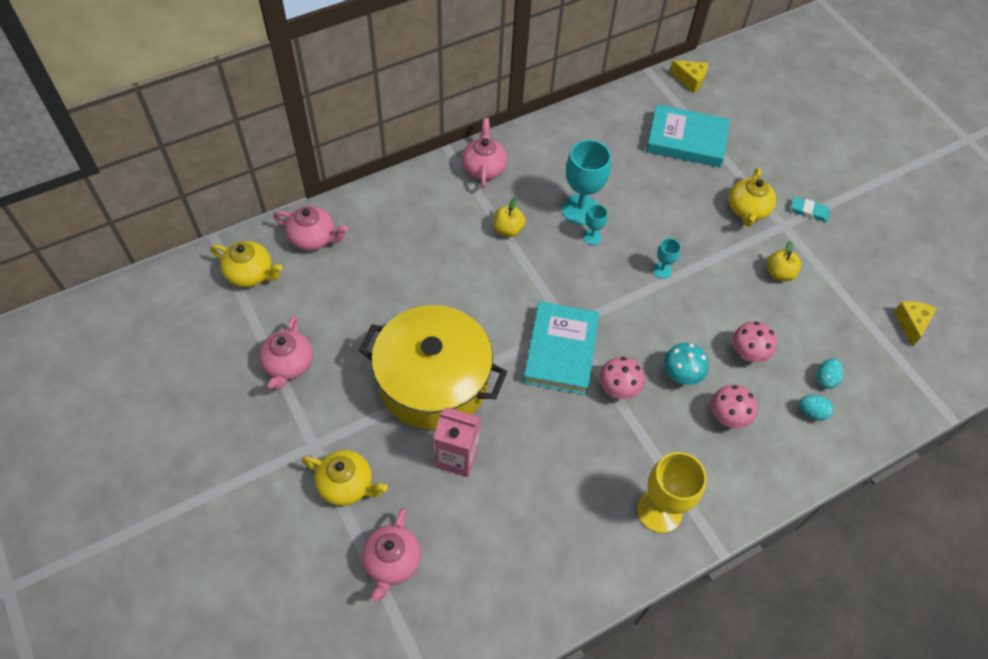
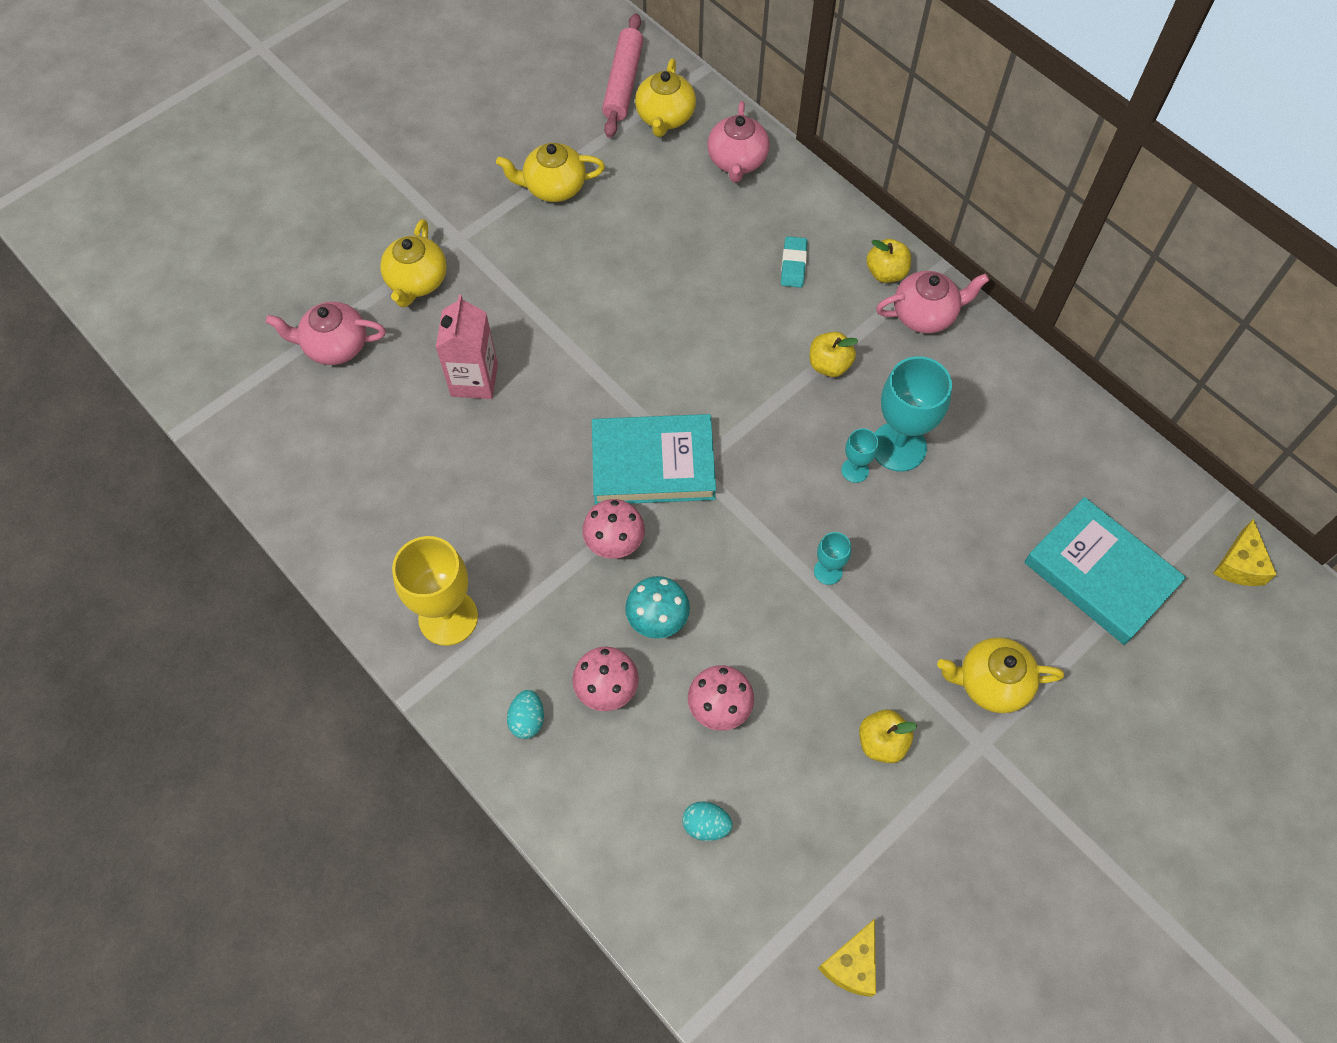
camera: 80 degrees right, 5 degrees up
pink teapot [259,316,313,390] -> yellow teapot [496,143,605,202]
yellow pot [358,305,507,430] -> none
turquoise book [646,104,730,167] -> turquoise book turned 45 degrees counterclockwise [1024,497,1186,645]
turquoise eraser [791,196,829,222] -> turquoise eraser moved to [781,236,808,288]
turquoise egg [799,395,833,421] -> turquoise egg moved to [507,690,544,739]
yellow cheese [894,301,937,347] -> yellow cheese turned 120 degrees clockwise [818,919,876,997]
none -> pink rolling pin [602,13,643,138]
none -> yellow apple [866,239,911,283]

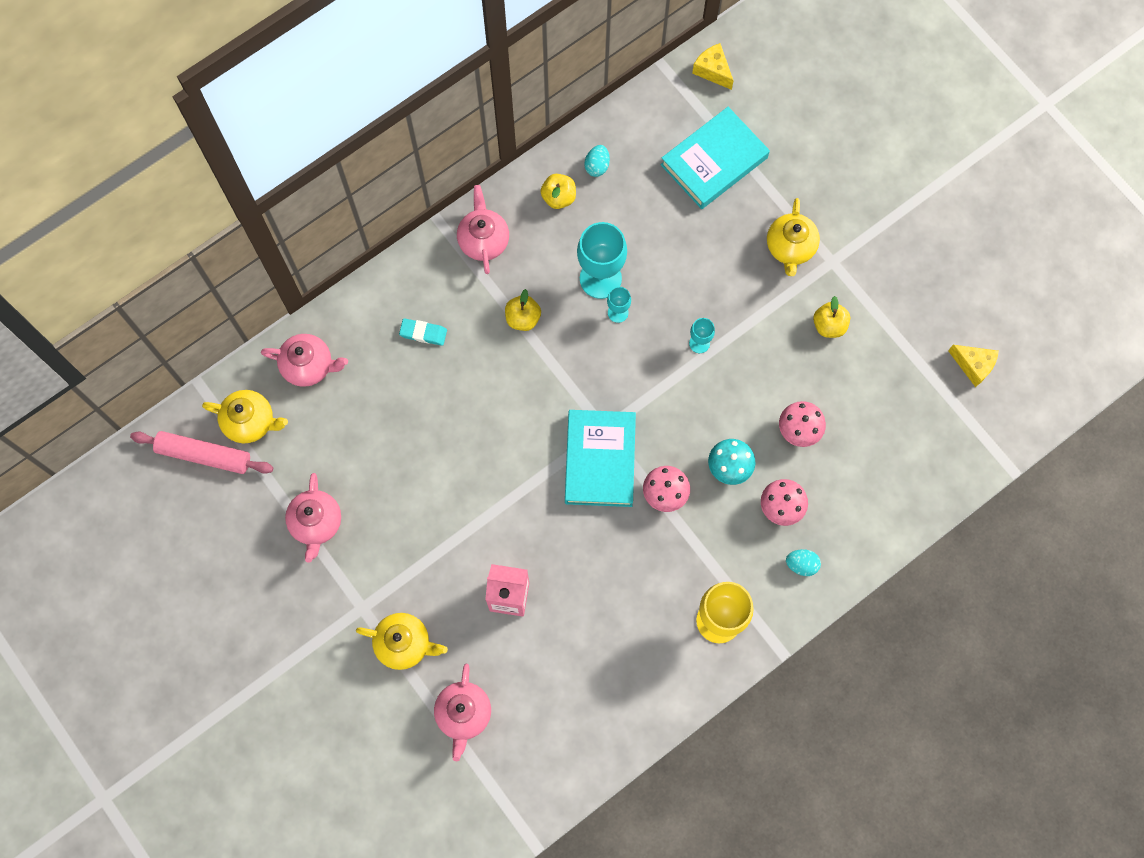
camera: 85 degrees left, 10 degrees up
yellow teapot [496,143,605,202] -> pink teapot [285,473,341,563]
turquoise egg [682,802,733,841] -> turquoise egg moved to [584,145,610,177]
yellow apple [866,239,911,283] -> yellow apple moved to [541,174,576,209]
yellow cheese [1213,519,1277,586] -> yellow cheese turned 150 degrees counterclockwise [692,43,734,90]

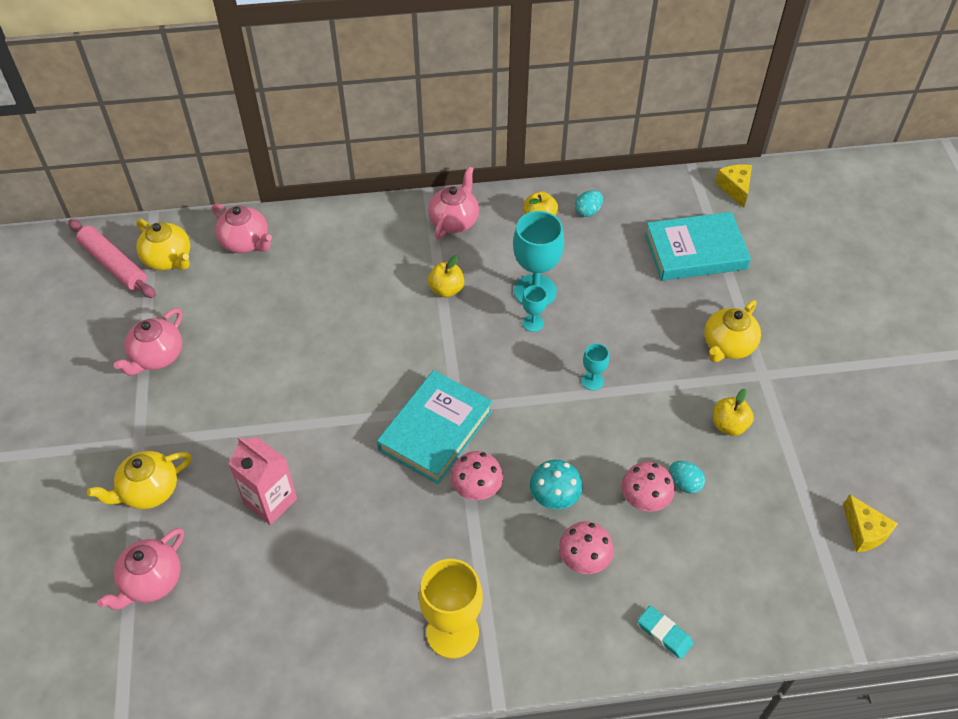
camera: 30 degrees right, 20 degrees down
yellow teapot [356,613,448,670] -> yellow teapot turned 105 degrees clockwise [87,451,192,509]
turquoise eraser [399,318,447,346] -> turquoise eraser moved to [637,606,693,659]
turquoise egg [786,549,821,576] -> turquoise egg moved to [669,461,705,494]

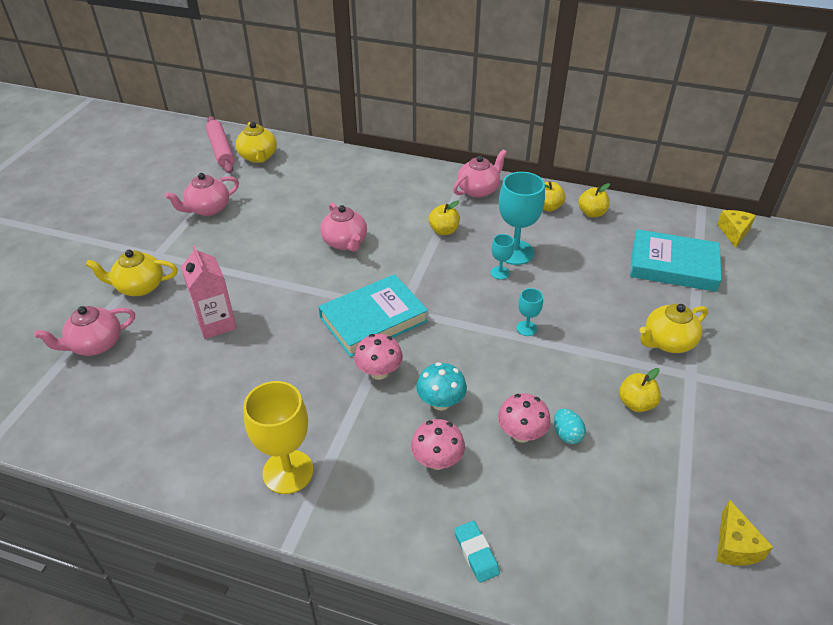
camera: 25 degrees right, 10 degrees down
pink teapot [212,204,272,253] -> pink teapot moved to [320,202,367,252]
turquoise egg [575,190,603,217] -> yellow apple [578,183,610,217]

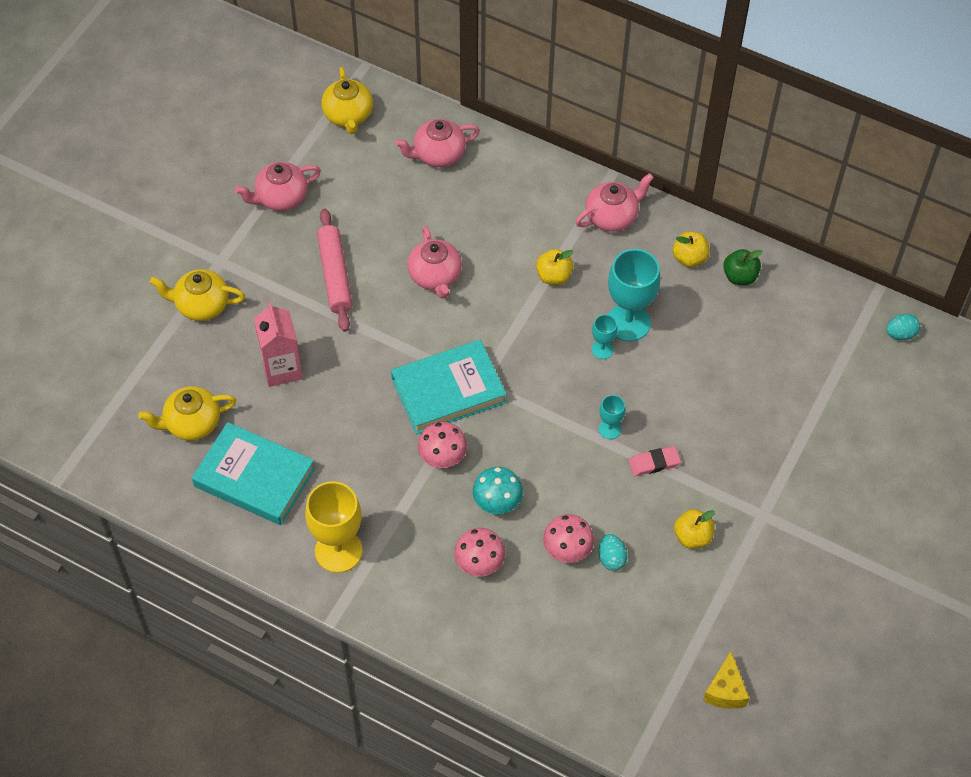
camera: 10 degrees right, 15 degrees up
pink teapot [34,306,135,356] -> pink teapot moved to [395,119,480,167]
pink rolling pin [206,116,235,174] -> pink rolling pin moved to [317,208,352,332]
turquoise eraser [454,521,500,583] -> none
yellow apple [578,183,610,217] -> green apple [723,249,762,285]
turquoise book [630,229,721,292] -> turquoise book moved to [192,422,315,525]
yellow teapot [640,304,708,353] -> yellow teapot moved to [138,386,236,441]
yellow cheese [717,210,756,248] -> turquoise egg [886,314,920,340]
none -> pink eraser [629,446,681,476]

